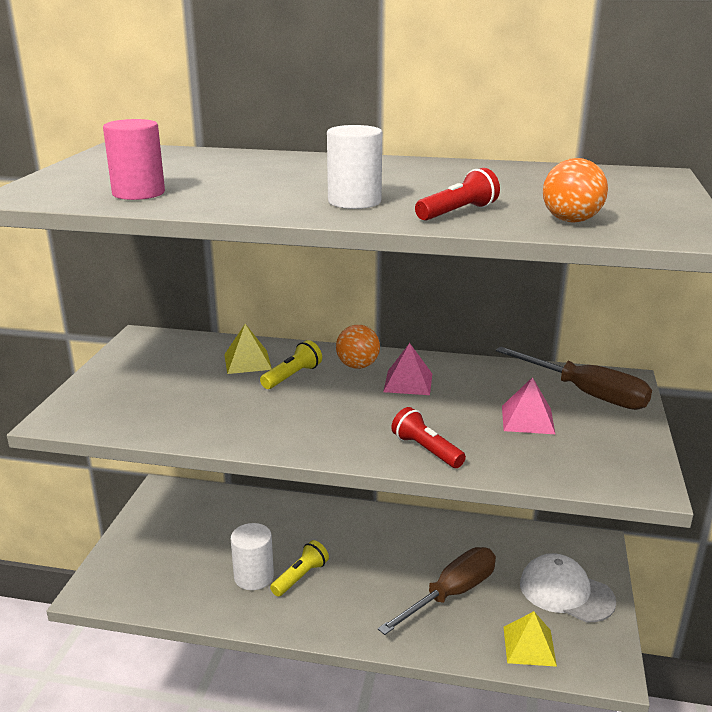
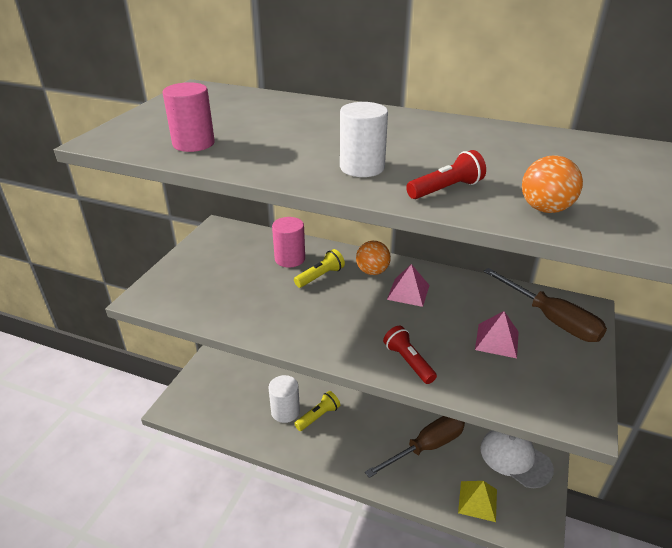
camera: 10 degrees right, 10 degrees up
yellow pyramid [224,324,272,374] -> pink cylinder [272,217,305,267]

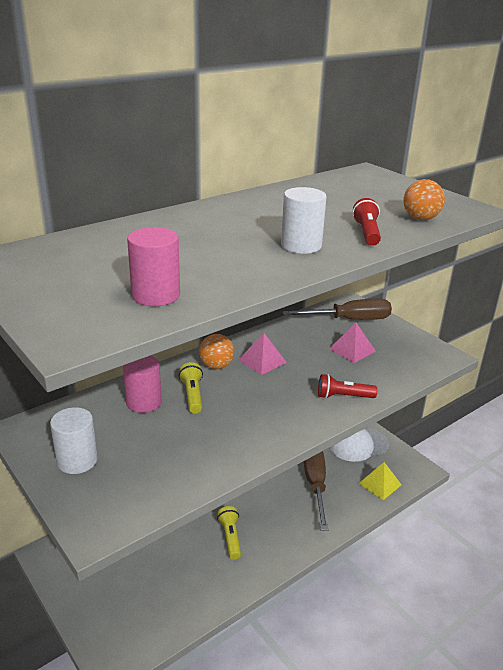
camera: 60 degrees left, 5 degrees down
white cylinder [269,375,300,423] -> white cylinder moved to [50,407,98,474]

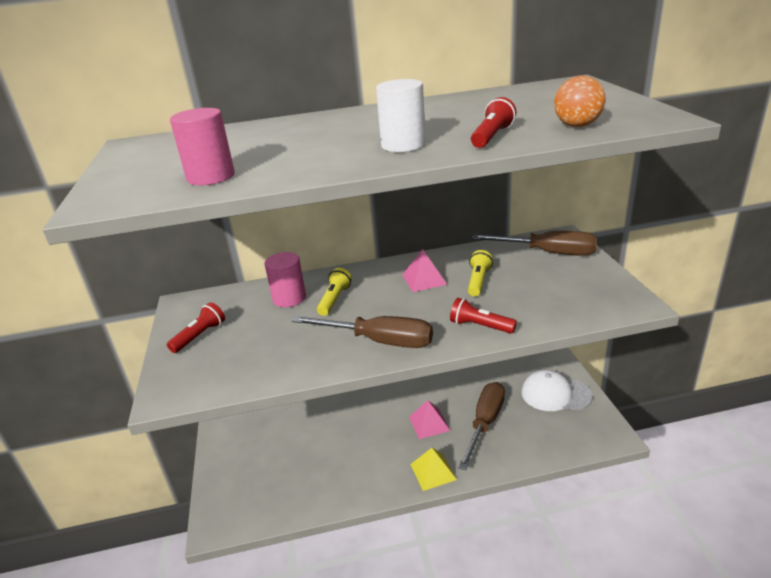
camera: 30 degrees right, 0 degrees up
white cylinder [50,407,98,474] -> red flashlight [167,302,225,353]
orange ball [199,334,234,369] -> none
yellow flashlight [217,506,241,560] -> yellow flashlight moved to [468,250,493,296]
pink pyramid [329,323,376,363] -> pink pyramid moved to [409,400,450,439]
yellow pyramid [358,462,402,500] -> yellow pyramid moved to [410,448,457,491]
none -> brown screwdriver [292,316,433,348]

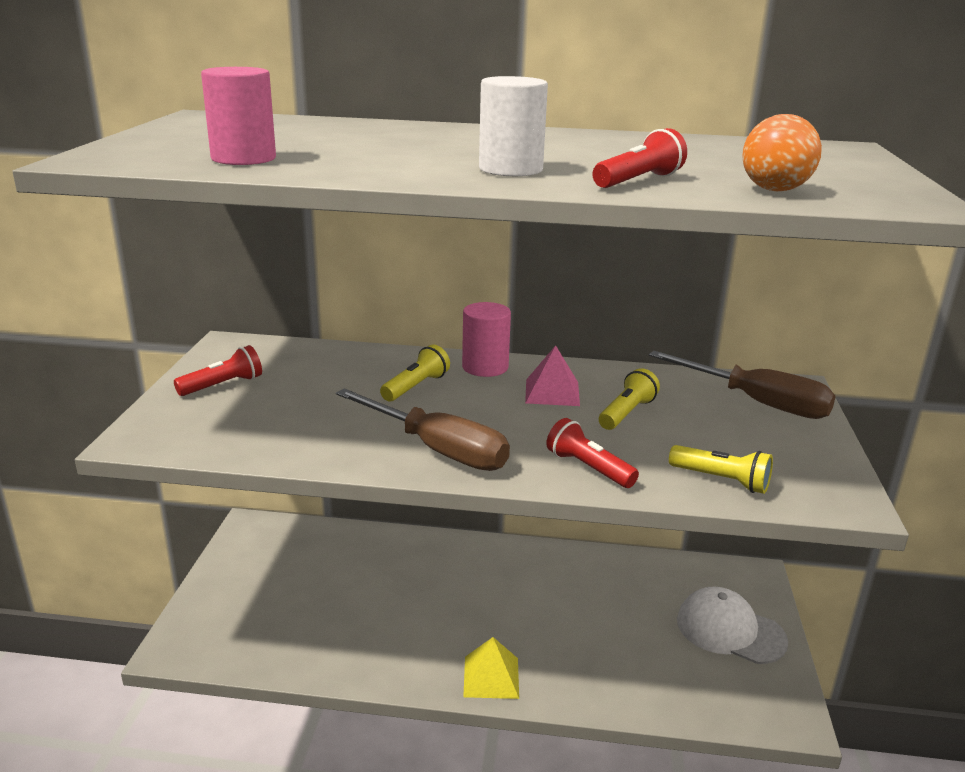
camera: 15 degrees right, 5 degrees down
pink cylinder [265,252,306,307] -> pink cylinder moved to [462,302,511,377]
pink pyramid [409,400,450,439] -> none
brown screwdriver [458,382,505,470] -> none
none -> yellow flashlight [669,445,773,494]

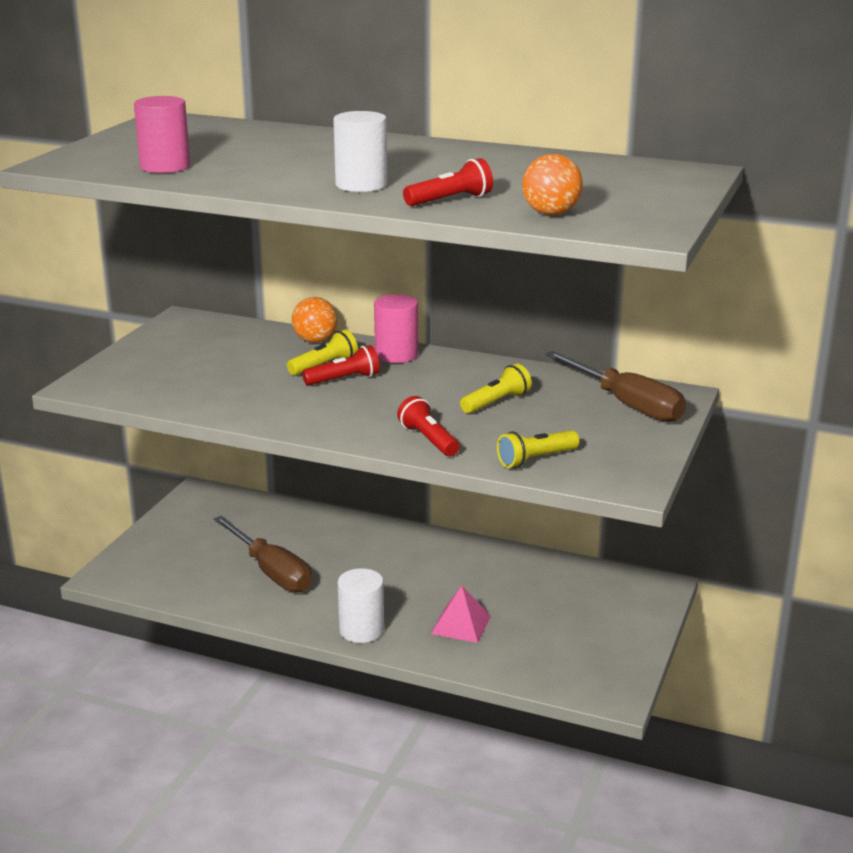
camera: 15 degrees right, 0 degrees up
red flashlight [174,345,262,396] -> red flashlight moved to [302,345,380,386]
brown screwdriver [336,388,510,471] -> brown screwdriver moved to [213,516,312,592]
yellow pyramid [463,637,519,699] -> white cylinder [338,568,384,643]
pink pyramid [525,345,580,406] -> pink pyramid moved to [431,586,491,643]
yellow flashlight [669,445,773,494] -> yellow flashlight turned 105 degrees clockwise [497,430,580,468]
white cap [677,587,788,664] -> none
none -> orange ball [292,297,337,343]

